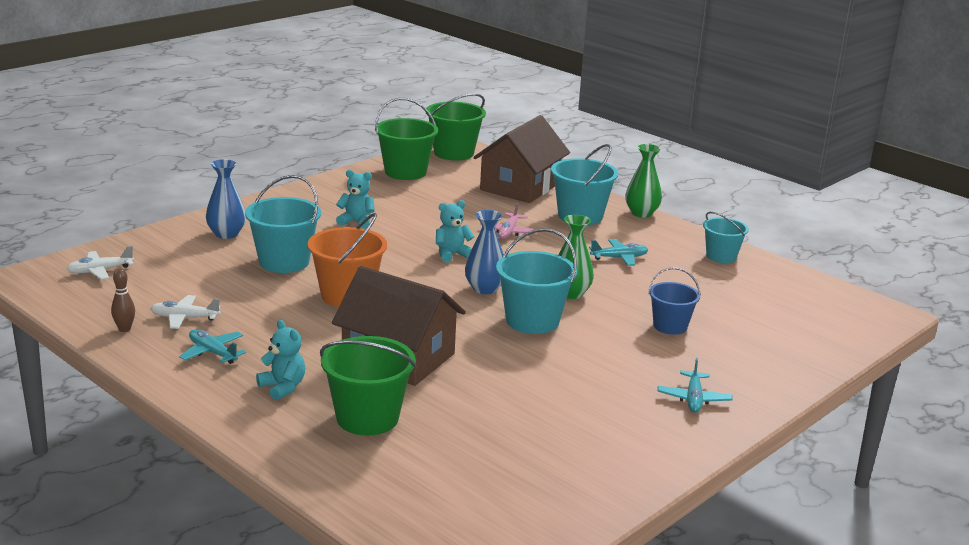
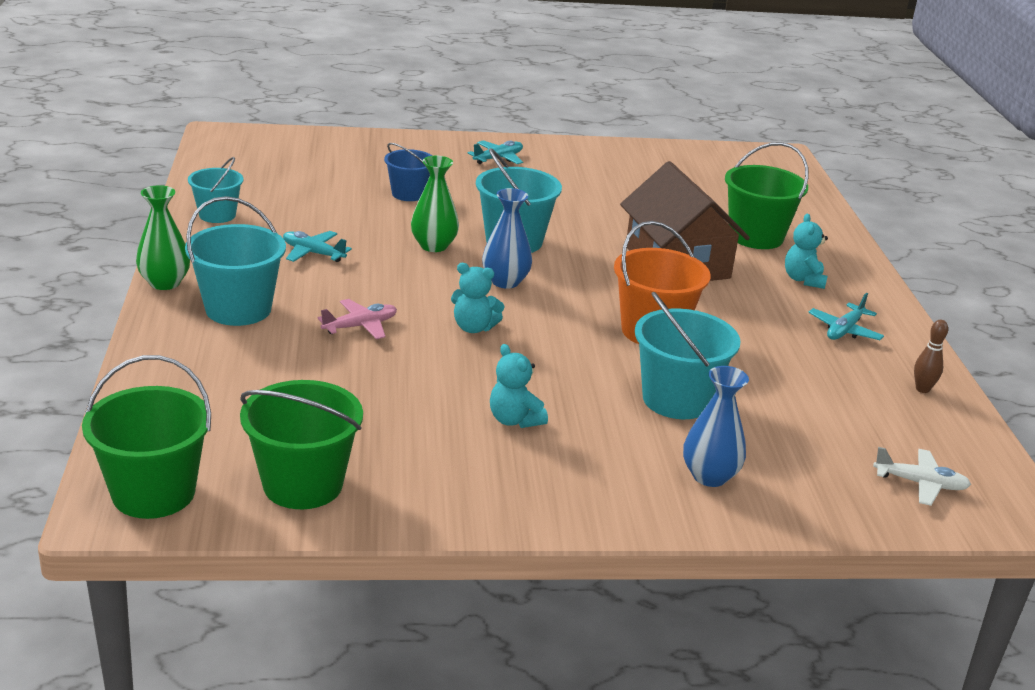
camera: 140 degrees left, 5 degrees up
white plane [150,295,221,329] -> none
turquoise plane [179,329,246,364] -> turquoise plane turned 45 degrees clockwise [808,293,884,340]
brown house [473,115,570,203] -> none

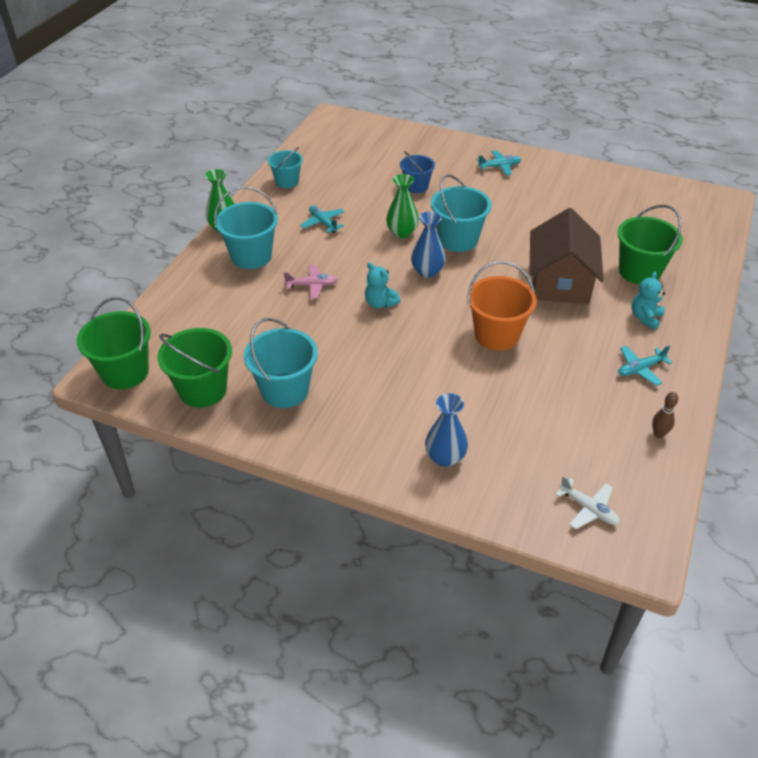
camera: 30 degrees right, 15 degrees up
turquoise teddy bear [490,344,548,428] -> none
turquoise bucket [635,292,741,419] -> turquoise bucket moved to [244,318,318,408]

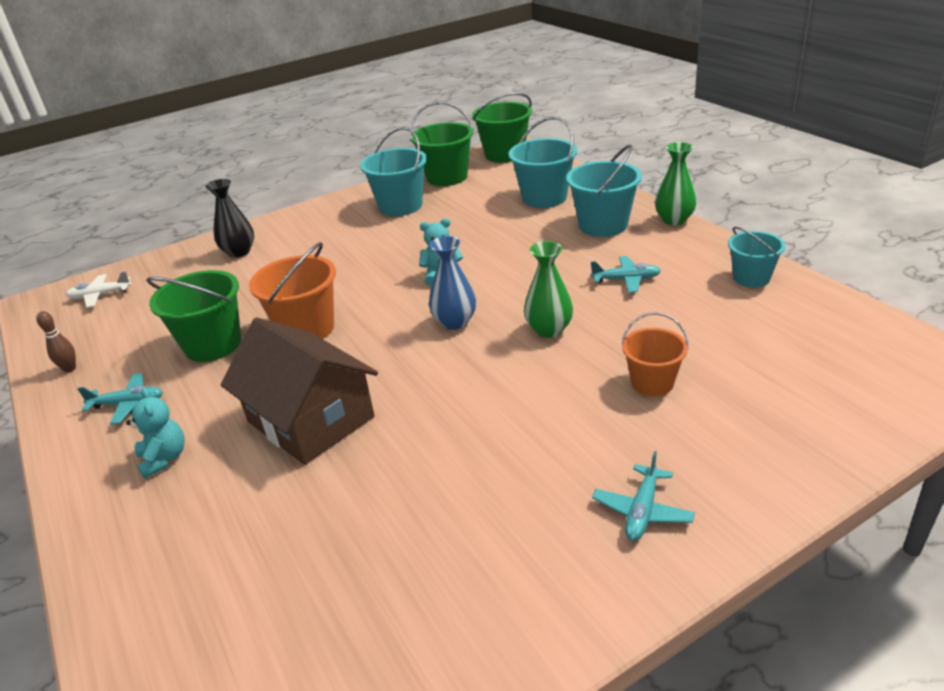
camera: 130 degrees right, 10 degrees down
pink plane [283,265,338,299] -> none
blue bucket [400,151,435,193] -> orange bucket [621,312,689,396]
blue vase [425,393,468,467] -> black vase [205,179,254,258]
turquoise bucket [431,174,492,252] -> turquoise bucket moved to [509,116,577,208]
green bucket [617,205,683,285] -> green bucket moved to [146,270,241,362]
turquoise plane [618,345,672,386] -> turquoise plane turned 75 degrees clockwise [77,373,163,425]

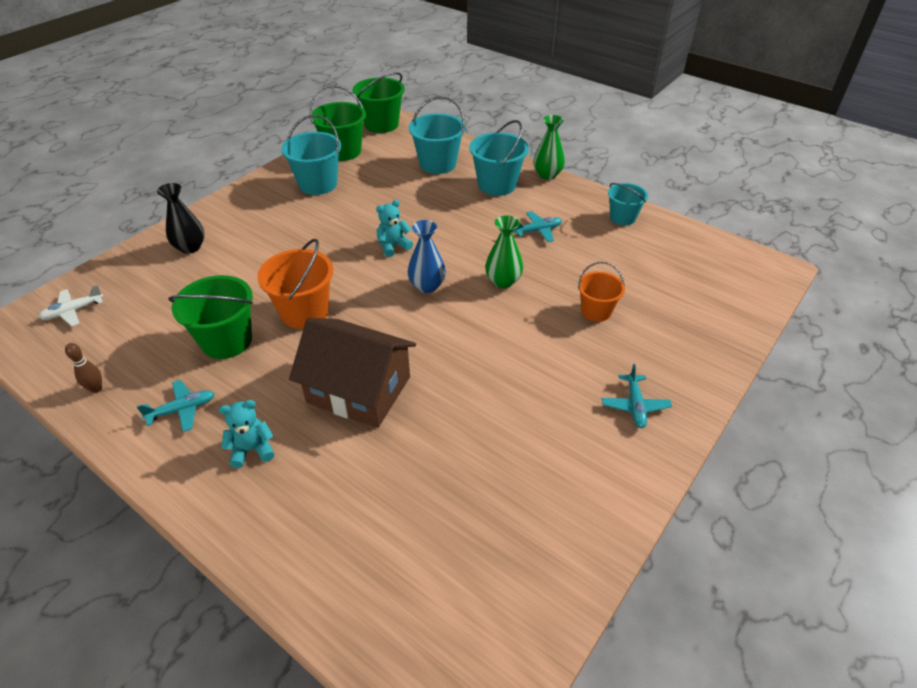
camera: 25 degrees left, 10 degrees up
turquoise teddy bear [126,388,185,479] -> turquoise teddy bear turned 60 degrees counterclockwise [219,400,274,468]

